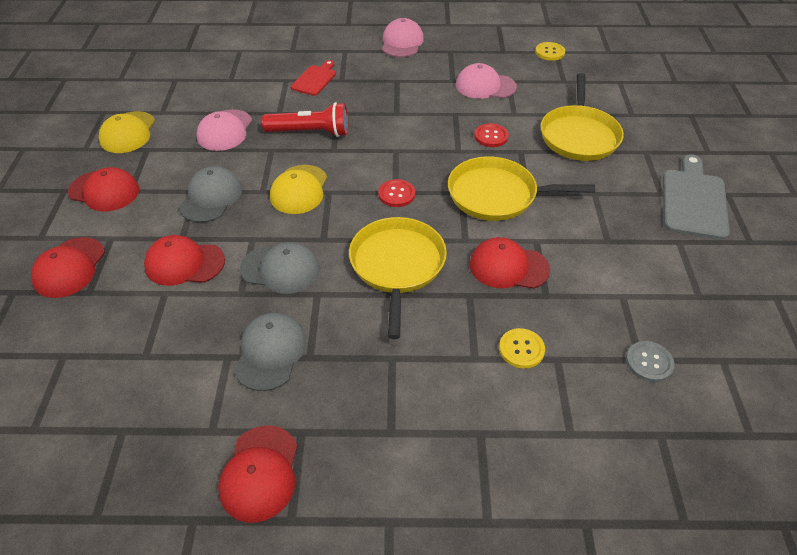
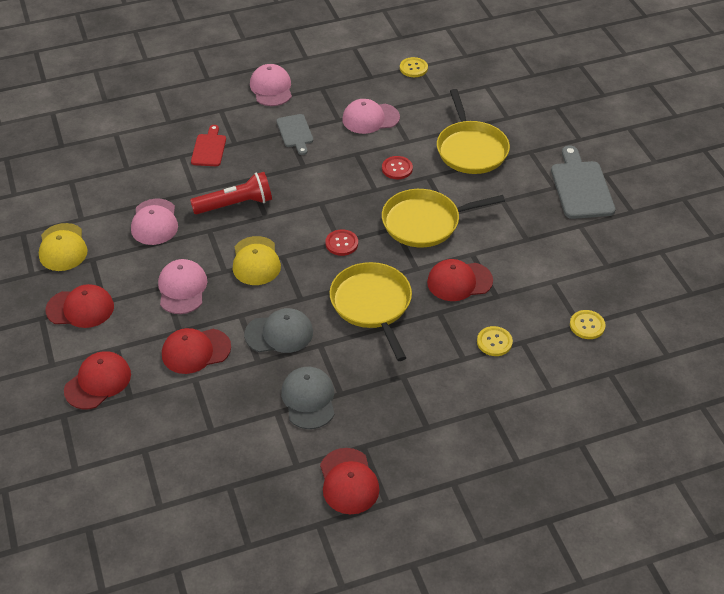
camera: 20 degrees left, 0 degrees up
red cap [31,237,105,298] -> red cap turned 135 degrees counterclockwise [64,351,131,409]
grey cap [179,166,242,223] -> pink cap [158,259,207,314]
grey button [626,341,675,382] -> yellow button [570,310,606,339]
none -> grey cutting board [276,114,313,155]

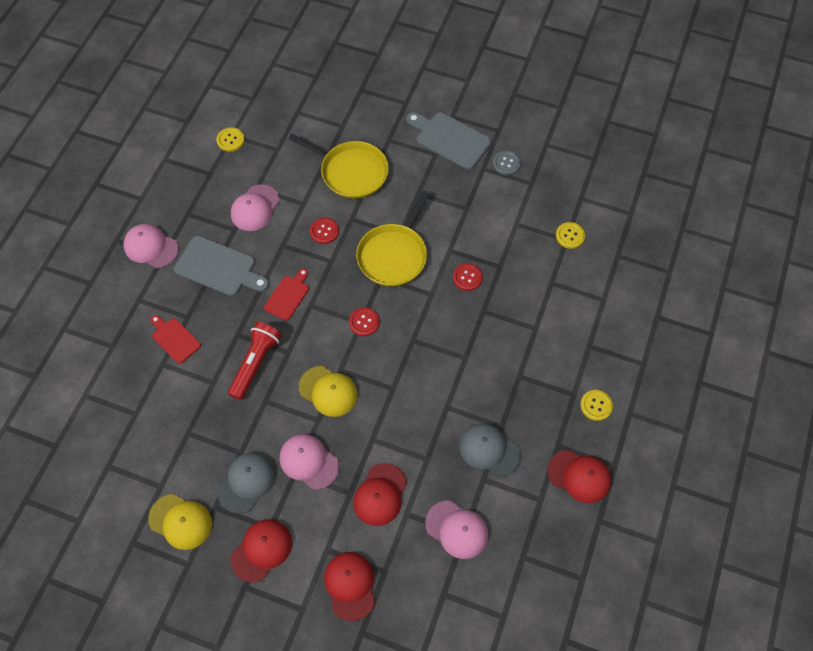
camera: 50 degrees left, 15 degrees up
pink cap [131,199,178,245] -> pink cap moved to [425,501,488,559]
grey cap [244,308,313,353] -> grey cap moved to [218,453,275,514]
grey cutting board [276,114,313,155] -> grey cutting board [174,236,269,296], size x1.65
yellow pan [330,262,412,361] -> none
red cap [427,259,493,301] -> red button [453,263,483,291]
yellow button [477,326,513,356] -> yellow button moved to [580,390,613,421]
none -> red cutting board [264,268,309,321]
none -> grey button [493,151,521,175]

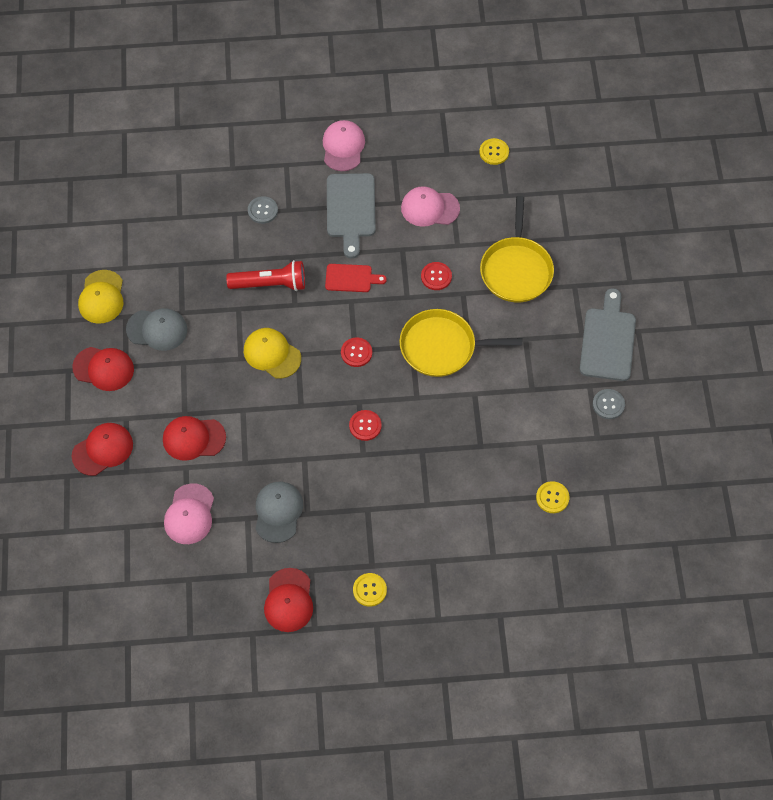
camera: 65 degrees right, 0 degrees up
red cutting board [150,315,201,364] -> grey button [248,196,278,224]
pink cap [280,434,339,490] -> none
yellow cap [299,366,358,417] -> yellow cap turned 120 degrees clockwise [244,328,301,379]
red button [453,263,483,291] -> red button moved to [349,410,382,441]

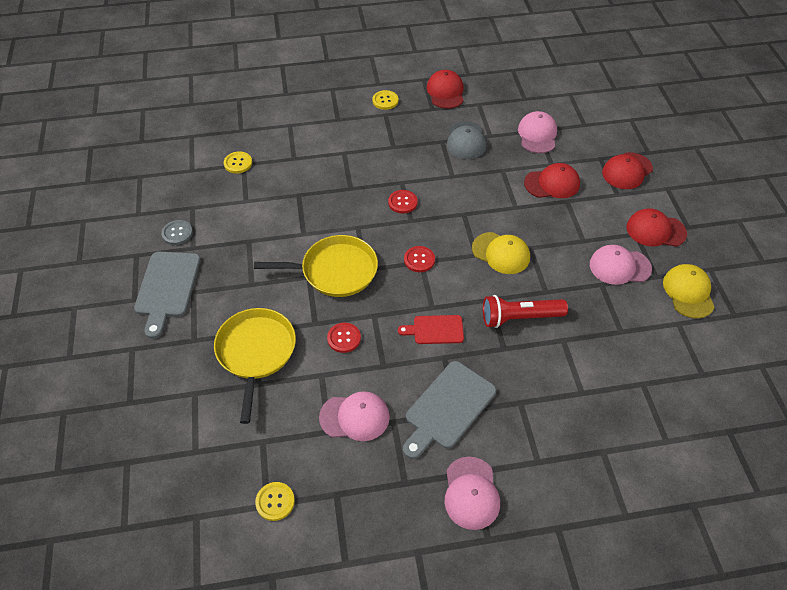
camera: 175 degrees right, 10 degrees down
grey cap [126,308,187,351] -> pink cap [590,245,652,285]
grey button [248,196,278,224] -> none
grey cutting board [327,173,376,258] -> grey cutting board turned 135 degrees counterclockwise [403,361,496,459]

